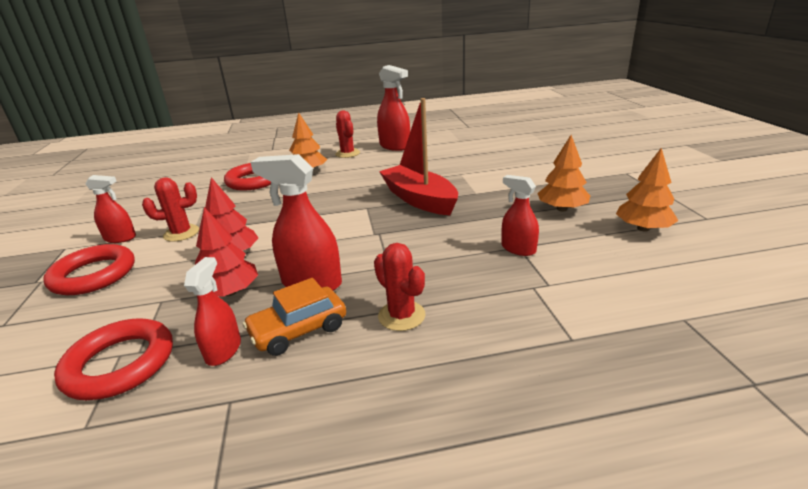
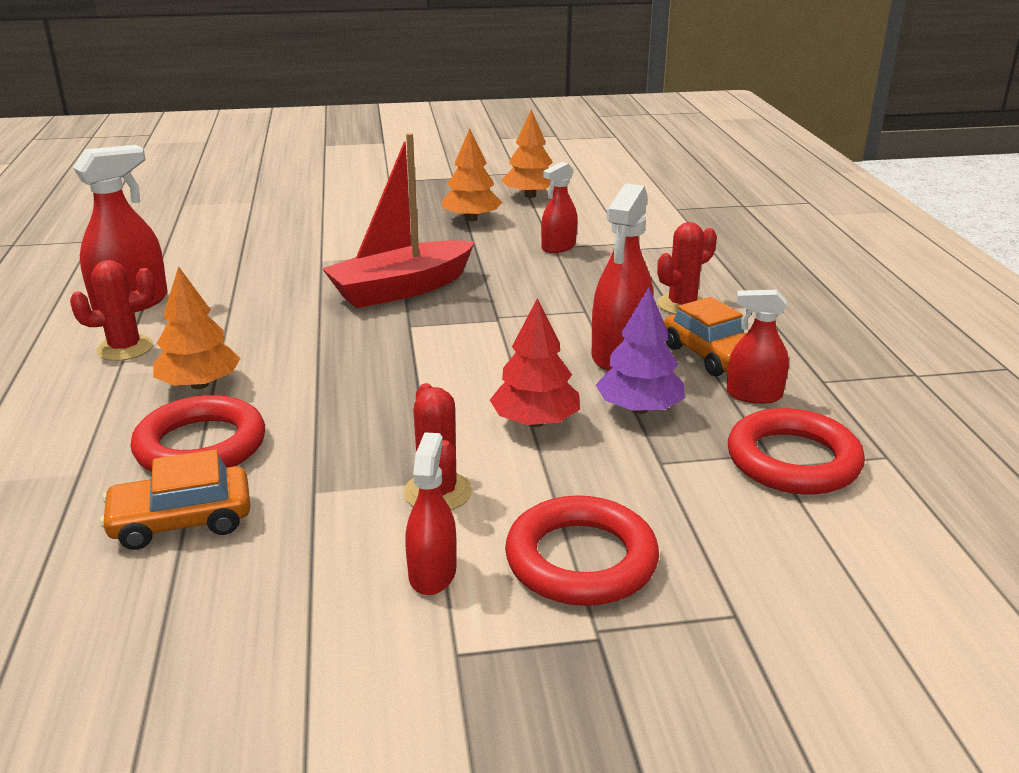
camera: 90 degrees left, 0 degrees up
red tree [195,207,258,297] -> purple tree [596,287,685,414]
none -> orange car [100,449,251,550]

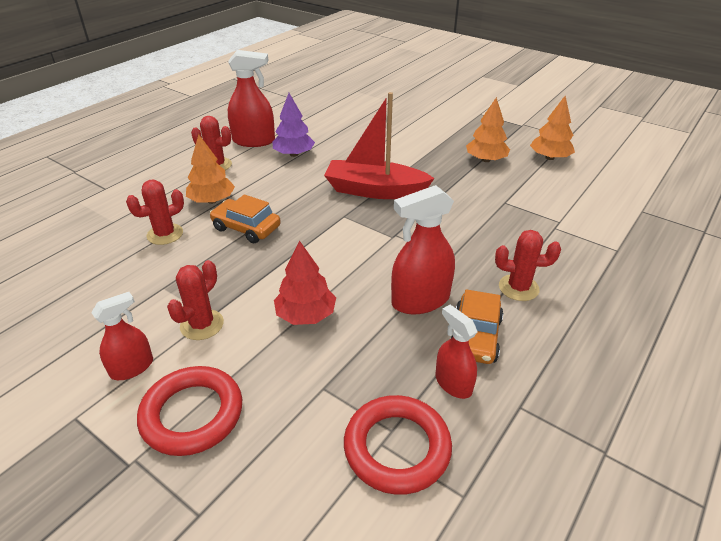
camera: 45 degrees right, 10 degrees up
orange car [100,449,251,550] -> orange car moved to [210,194,281,243]
red ring [131,395,265,472] -> red cactus [126,180,184,245]
red spray bottle [541,162,577,253] -> none
purple tree [596,287,685,414] -> purple tree moved to [273,93,315,157]

